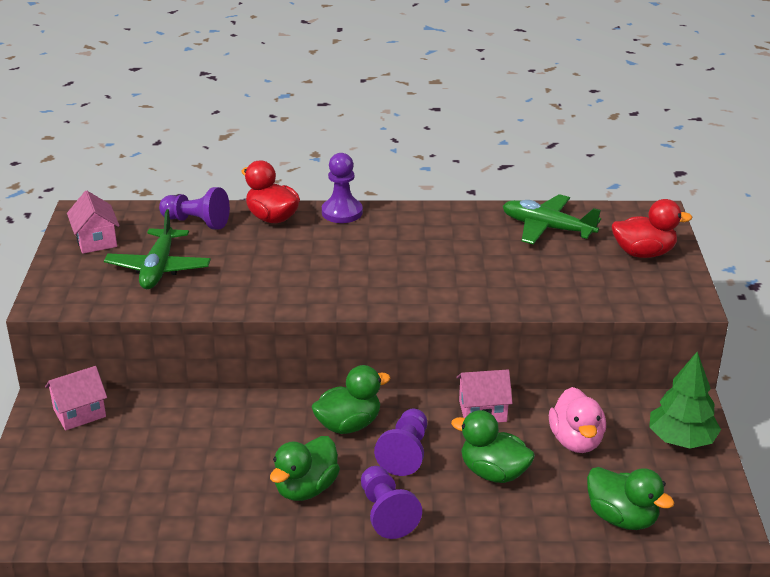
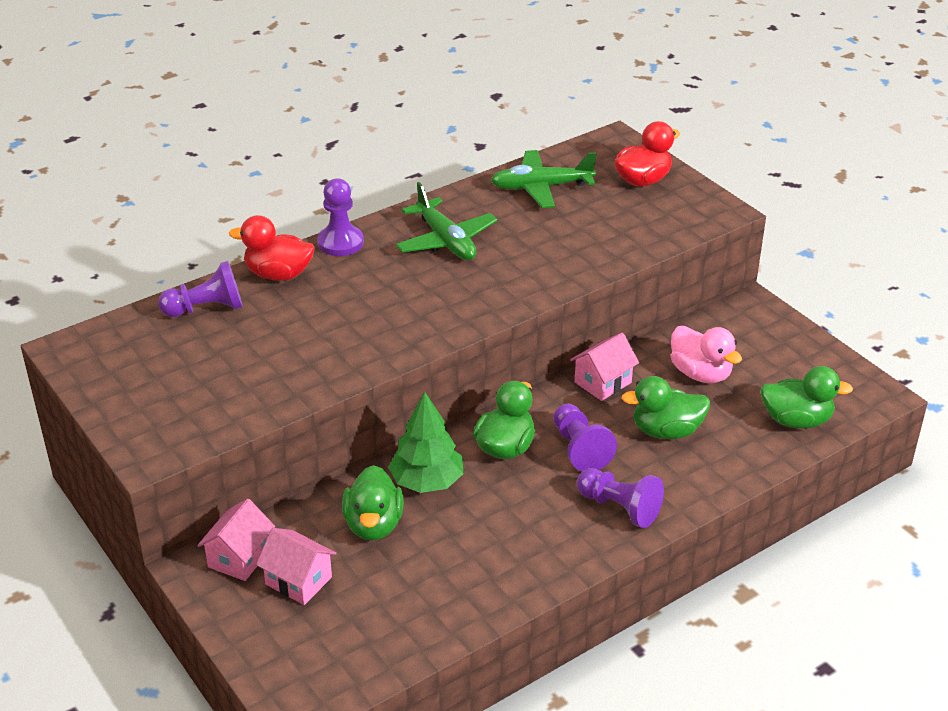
camera: 35 degrees left, 5 degrees up
pink house [67,191,120,254] -> pink house moved to [256,528,336,605]
green plane [104,209,211,289] -> green plane moved to [395,182,497,260]
green duck [270,436,340,501] -> green duck moved to [342,465,404,541]
green tree [649,352,721,449] -> green tree moved to [388,392,463,493]

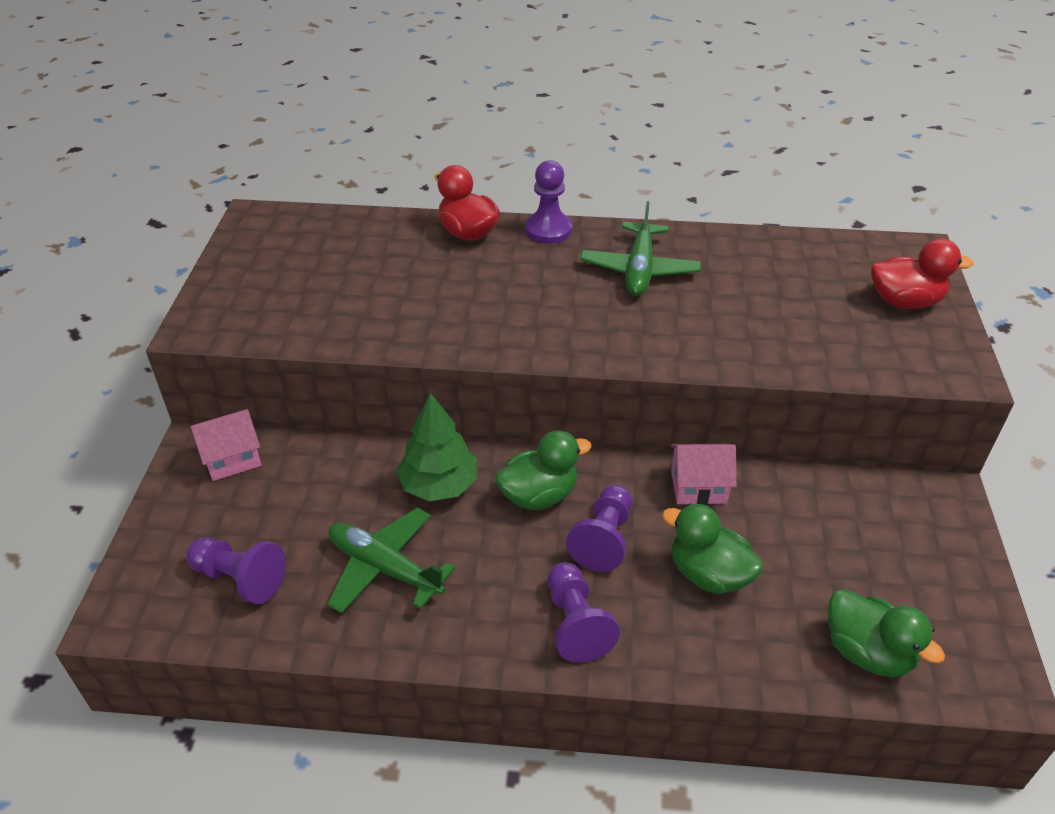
camera: 40 degrees right, 5 degrees up
purple pawn [158,261,243,317] -> purple pawn moved to [186,538,286,604]
pink house [256,528,336,605] -> none
green duck [342,465,404,541] -> none
green plane [491,150,597,208] -> green plane moved to [327,508,455,614]
pink duck [671,326,742,383] -> none

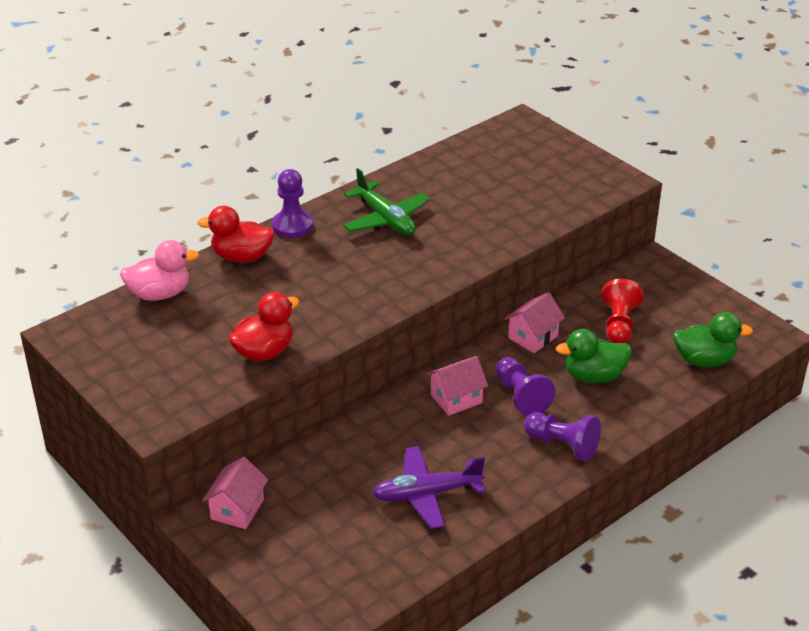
camera: 45 degrees left, 5 degrees down
purple pawn [186,538,286,604] -> none
green plane [327,508,455,614] -> purple plane [372,446,485,529]
green tree [396,393,477,501] -> none
green duck [495,430,592,510] -> pink house [426,356,488,416]
red duck [871,239,974,309] -> red duck moved to [229,292,299,361]
none -> pink duck [120,240,199,301]
none -> red pawn [602,278,643,343]

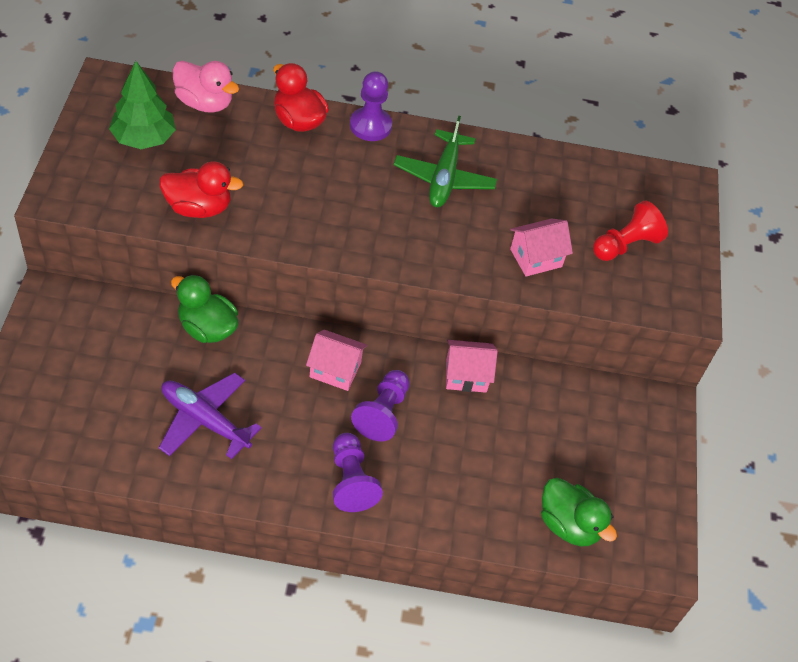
camera: 40 degrees right, 15 degrees up
pink house [202,457,268,529] -> pink house moved to [510,219,573,276]
green duck [556,329,632,383] -> green duck moved to [171,274,239,343]
red pawn [602,278,643,343] -> red pawn moved to [593,200,668,261]
none -> green tree [109,61,176,149]

